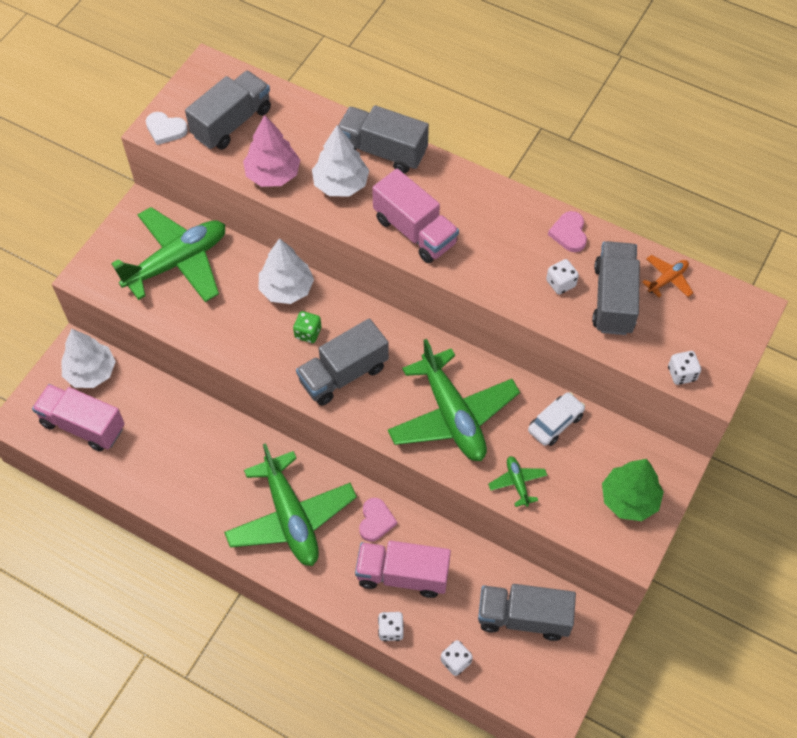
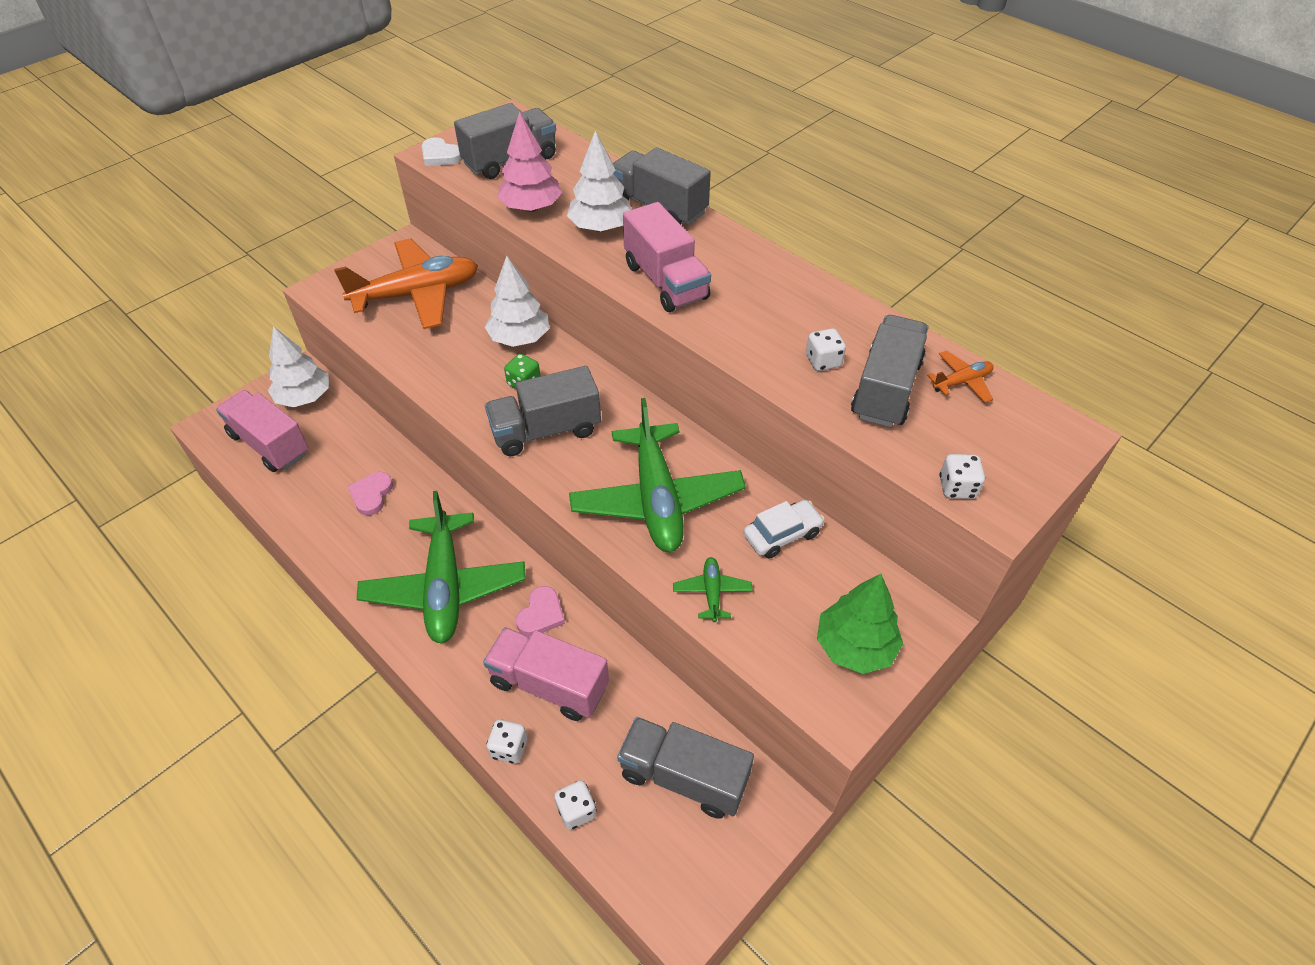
camera: 15 degrees right, 10 degrees down
green plane [111,207,225,302] -> orange plane [334,238,478,329]
pink heart [548,211,587,252] -> pink heart moved to [347,472,393,515]

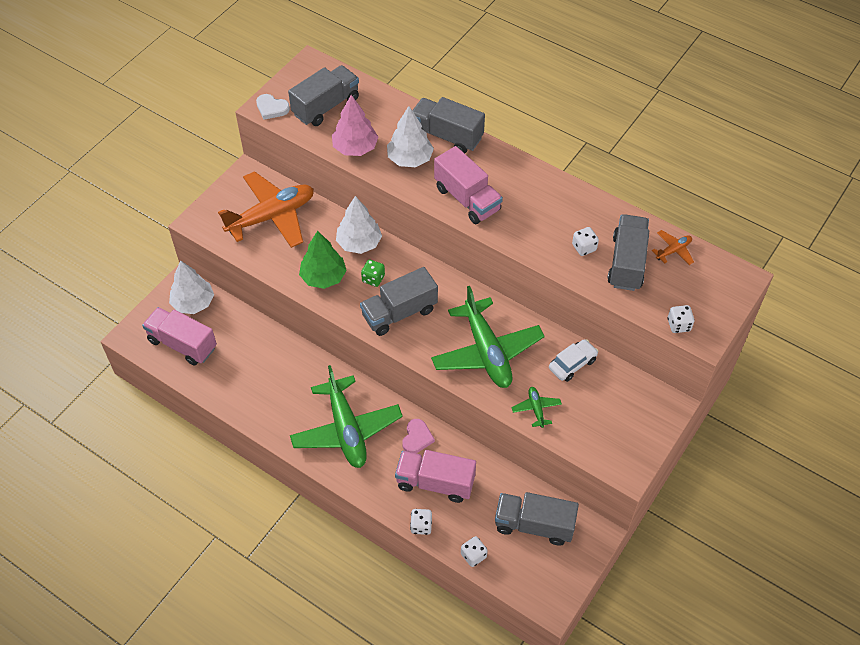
camera: 10 degrees left, 5 degrees up
pink heart [347,472,393,515] -> none
green tree [817,574,903,674] -> green tree moved to [299,231,347,289]

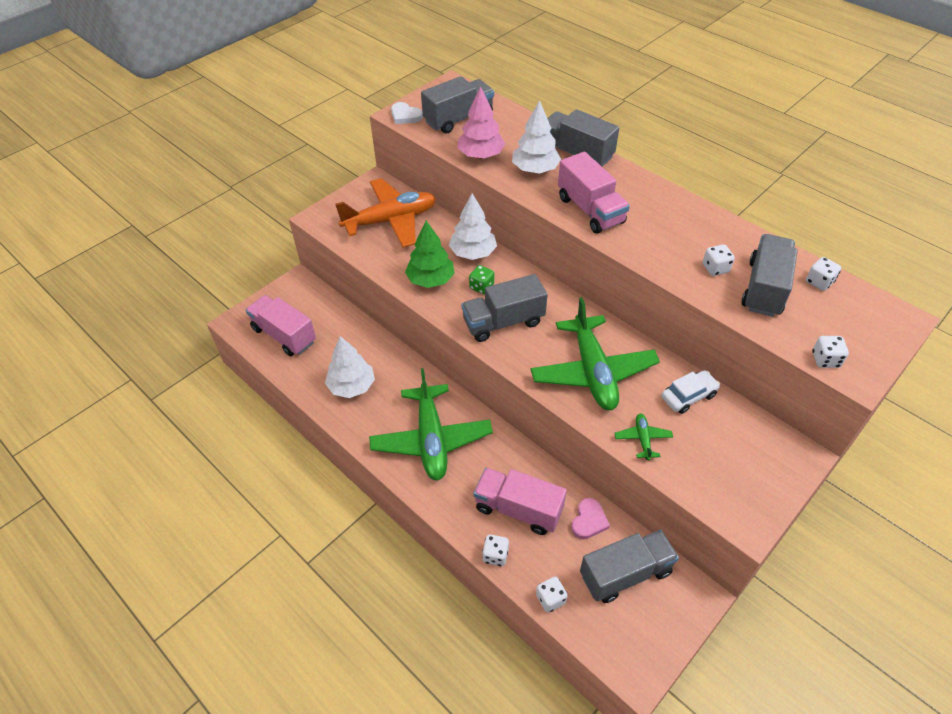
camera: 10 degrees right, 5 degrees down
white tree [169,260,214,314] -> white tree moved to [325,336,375,398]
pink heart [402,419,435,453] -> pink heart moved to [571,498,610,539]
grey truck [495,492,579,546] -> grey truck turned 135 degrees clockwise [580,530,679,603]
orange plane [652,230,694,265] -> white dice [806,257,841,291]

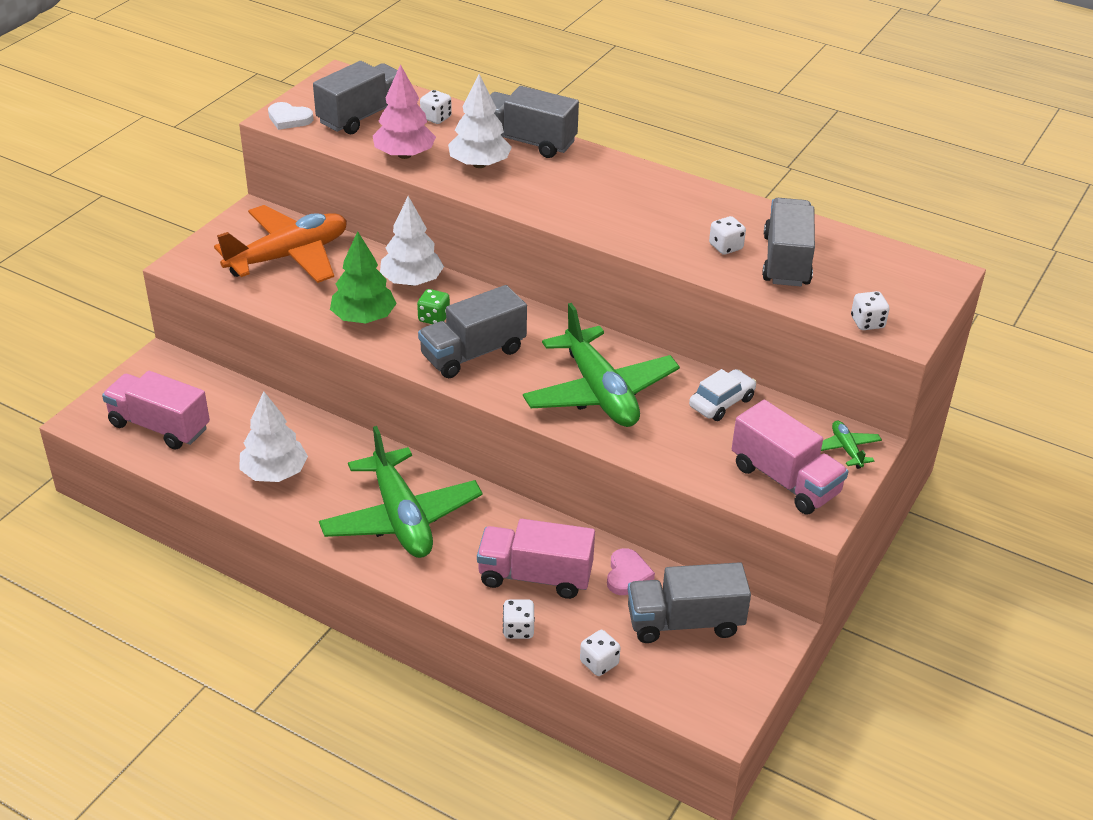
camera: 15 degrees left, 10 degrees down
pink truck [558,152,630,234] -> pink truck moved to [732,400,849,515]
grey truck [580,530,679,603] -> grey truck turned 150 degrees counterclockwise [628,562,751,643]
green plane [615,414,673,460] -> green plane moved to [821,421,882,469]
white dice [806,257,841,291] -> white dice moved to [420,90,452,124]

